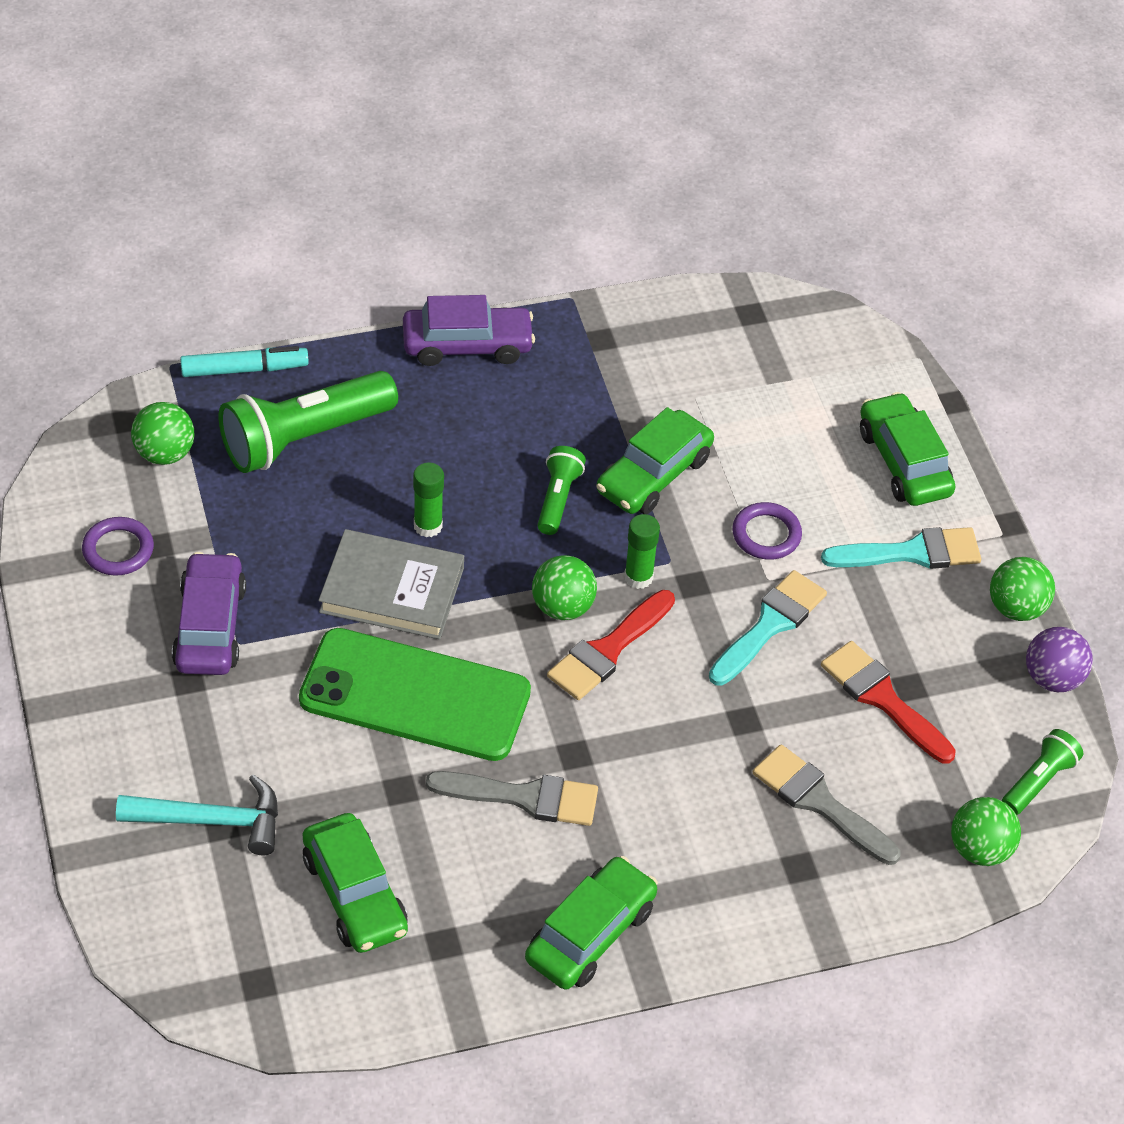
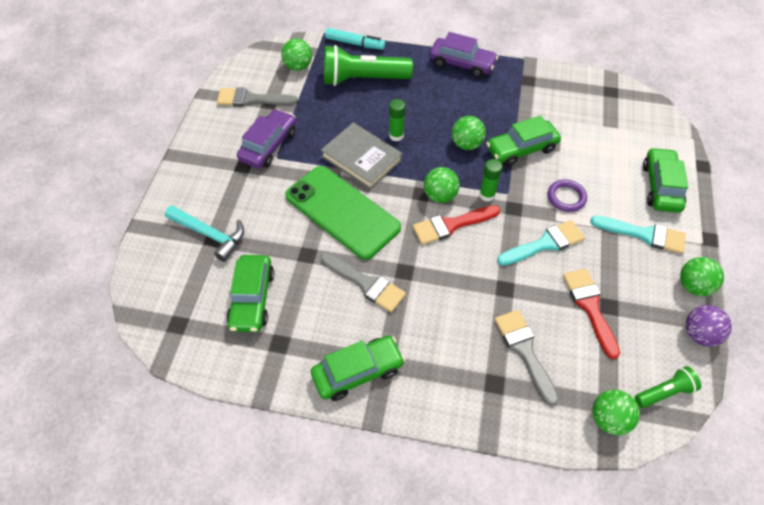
camera: 30 degrees right, 5 degrees up
purple ring [82,517,154,576] -> grey brush [217,87,298,107]
green flashlight [537,446,586,535] -> green ball [452,116,486,150]

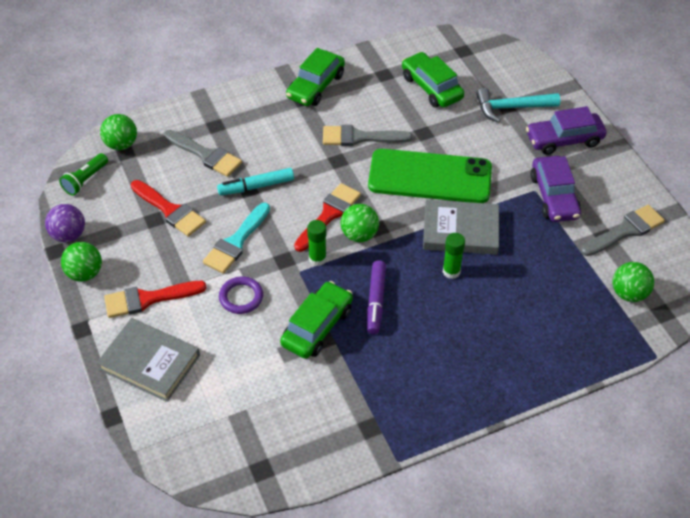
camera: 145 degrees right, 5 degrees down
green flashlight [324,45,413,86] -> none
turquoise marker [325,28,385,50] -> turquoise marker moved to [217,168,294,195]
purple car [429,32,498,78] -> purple car moved to [526,106,607,155]
green ball [452,116,486,150] -> purple marker [367,260,386,334]
turquoise brush [590,215,686,254] -> red brush [104,281,206,318]
green car [643,147,688,213] -> grey book [97,318,200,402]

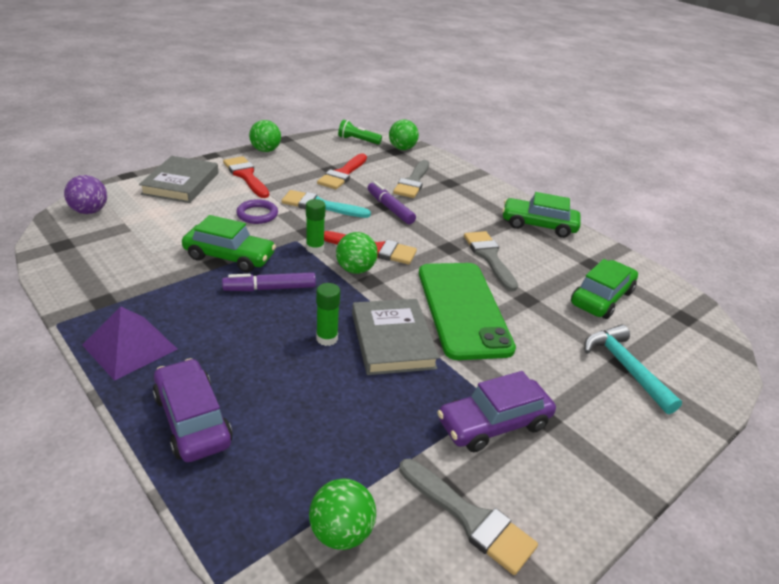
camera: 70 degrees right, 15 degrees down
purple ball [45,204,85,243] -> purple ball moved to [64,175,107,214]
turquoise marker [217,168,294,195] -> purple marker [367,181,416,224]
purple car [526,106,607,155] -> purple car moved to [153,358,233,462]
none -> purple pyramid [82,307,178,381]

